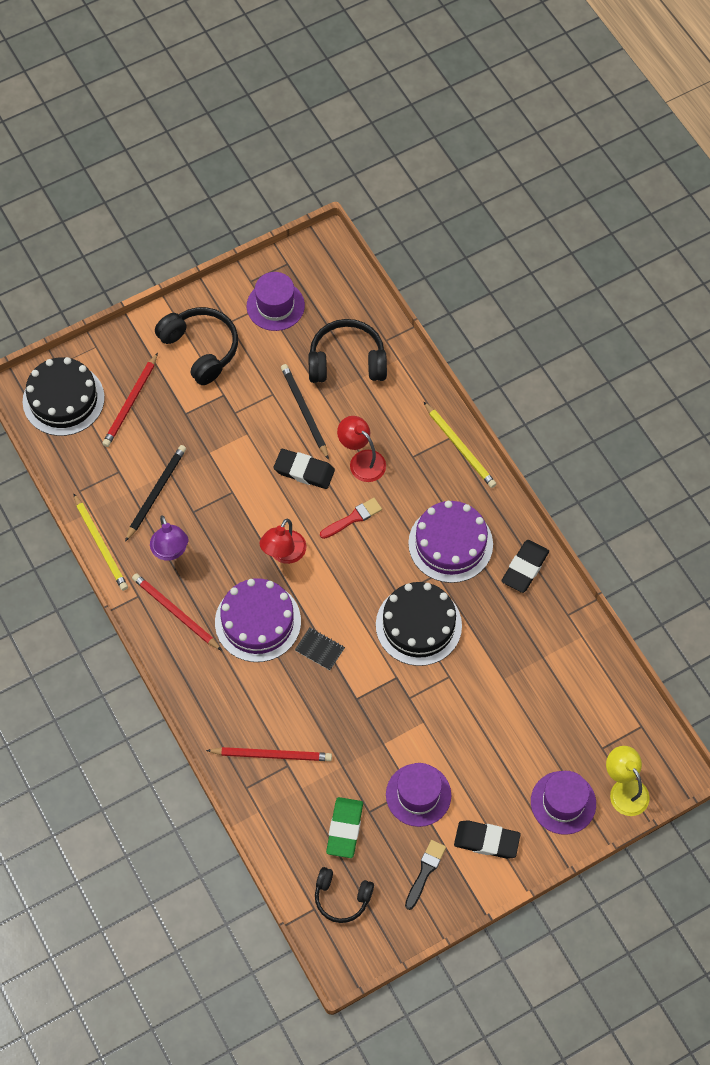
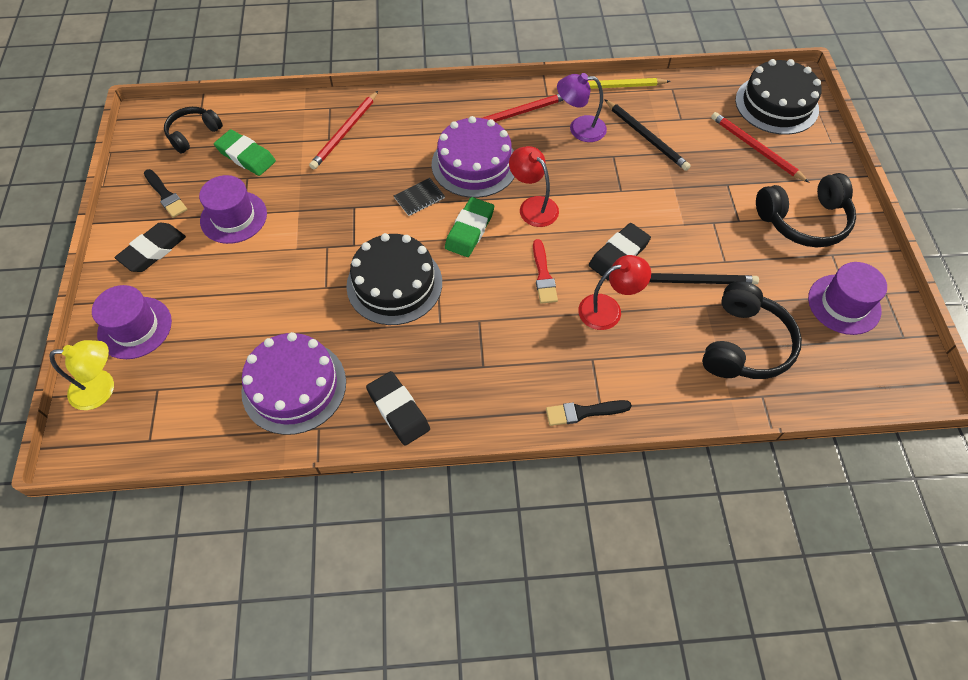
camera: 115 degrees right, 5 degrees down
purple cake [408,501,493,583] -> purple cake moved to [241,332,346,435]
yellow pencil [424,402,496,488] -> black brush [546,400,632,426]
none -> green eraser [445,197,494,257]

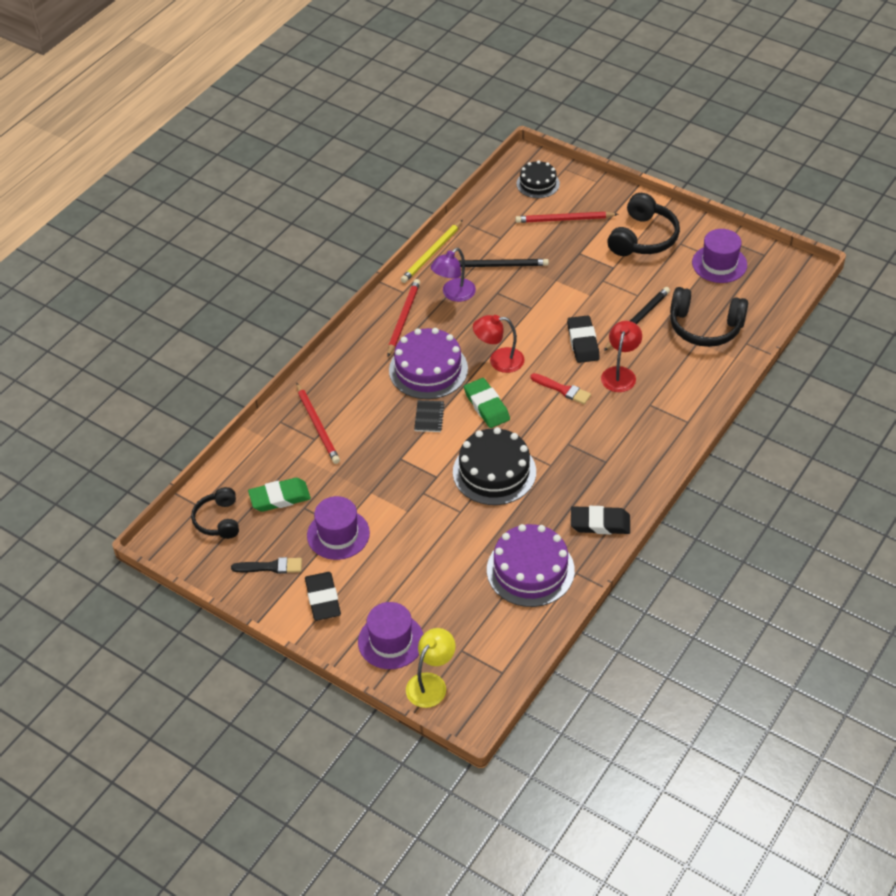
camera: 50 degrees left, 10 degrees down
black brush [546,400,632,426] -> none
black headphones [702,281,802,379] -> black headphones turned 135 degrees clockwise [670,287,748,347]
black cake [735,59,822,135] -> black cake [517,160,560,198], size x0.61

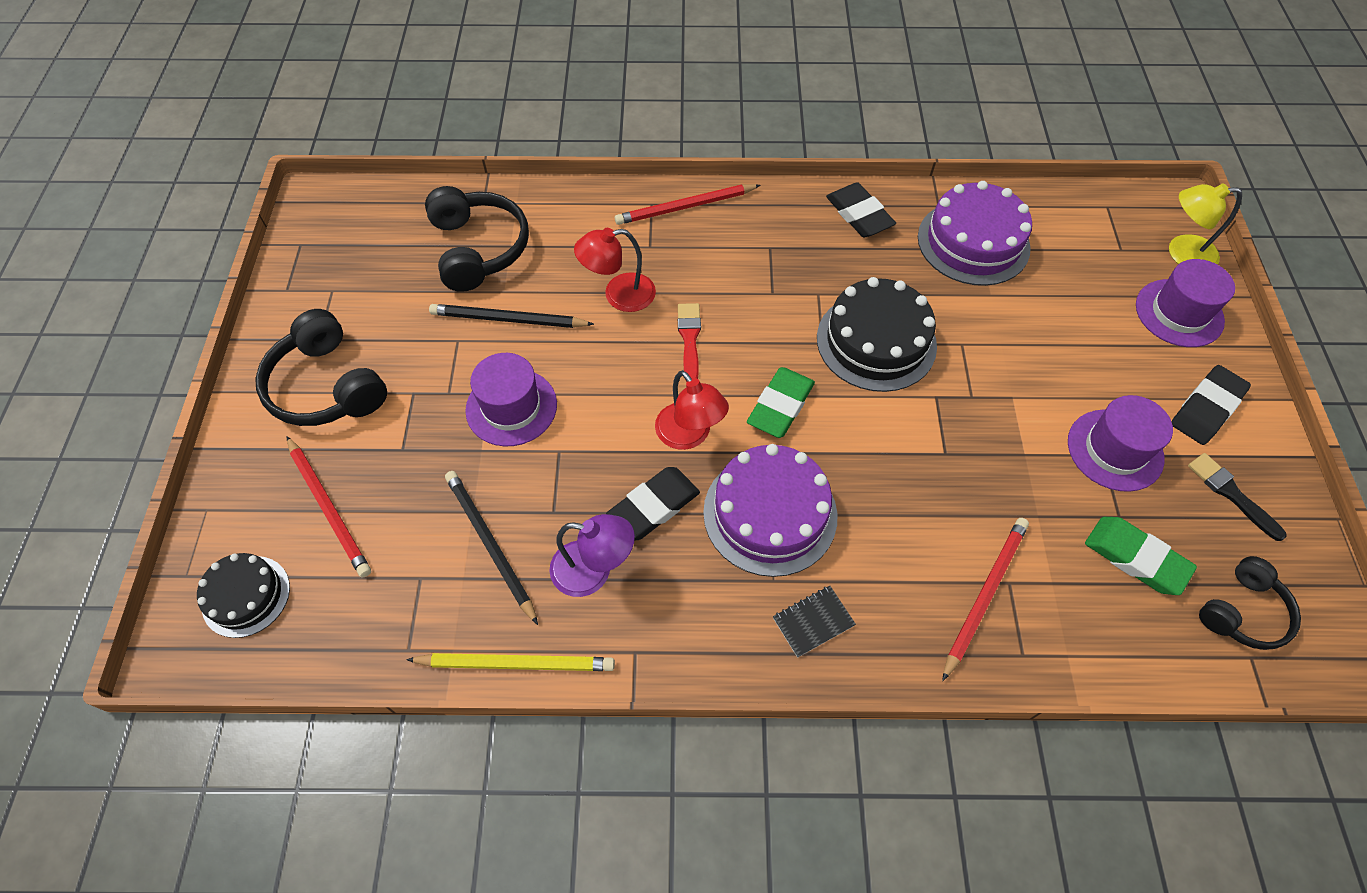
camera: 125 degrees left, 10 degrees up
red pencil [387,279,420,356] -> red pencil moved to [615,184,761,225]
black notebook [414,400,445,432] -> black notebook moved to [773,586,856,658]
black eraser [567,315,600,363] -> black eraser moved to [606,467,700,541]
black headphones [607,193,680,256] -> black headphones turned 120 degrees counterclockwise [255,309,387,426]
purple hat [692,229,747,283] -> purple hat moved to [465,353,557,446]

